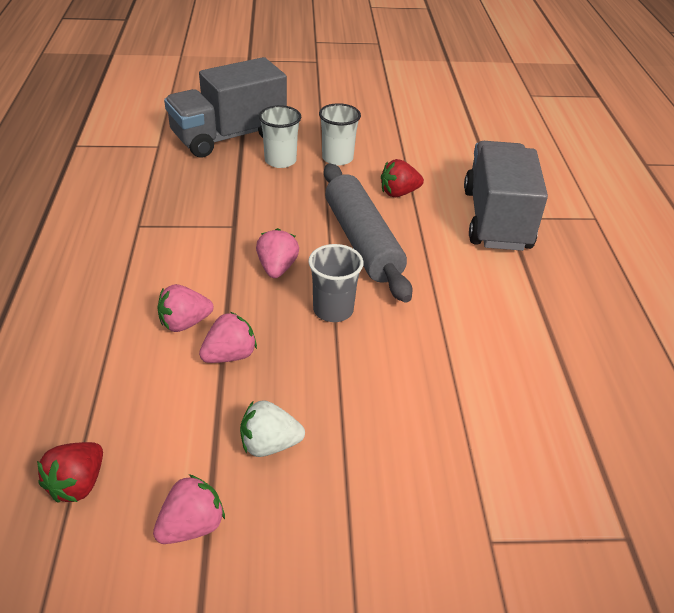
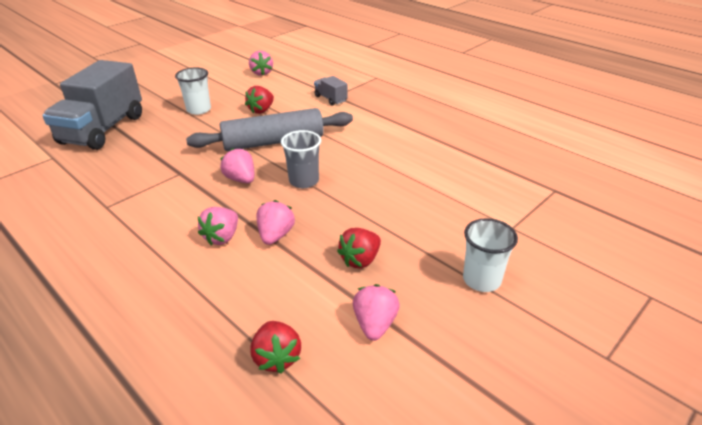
camera: 40 degrees left, 5 degrees down
white strawberry [240,400,305,457] -> red strawberry [337,228,381,269]
white cup [259,105,301,168] -> white cup moved to [463,218,518,292]
grey rolling pin [324,164,412,303] -> grey rolling pin turned 45 degrees counterclockwise [186,108,353,151]
grey truck [464,141,548,251] -> grey truck [314,76,348,106], size x0.43
none -> pink strawberry [249,51,273,76]

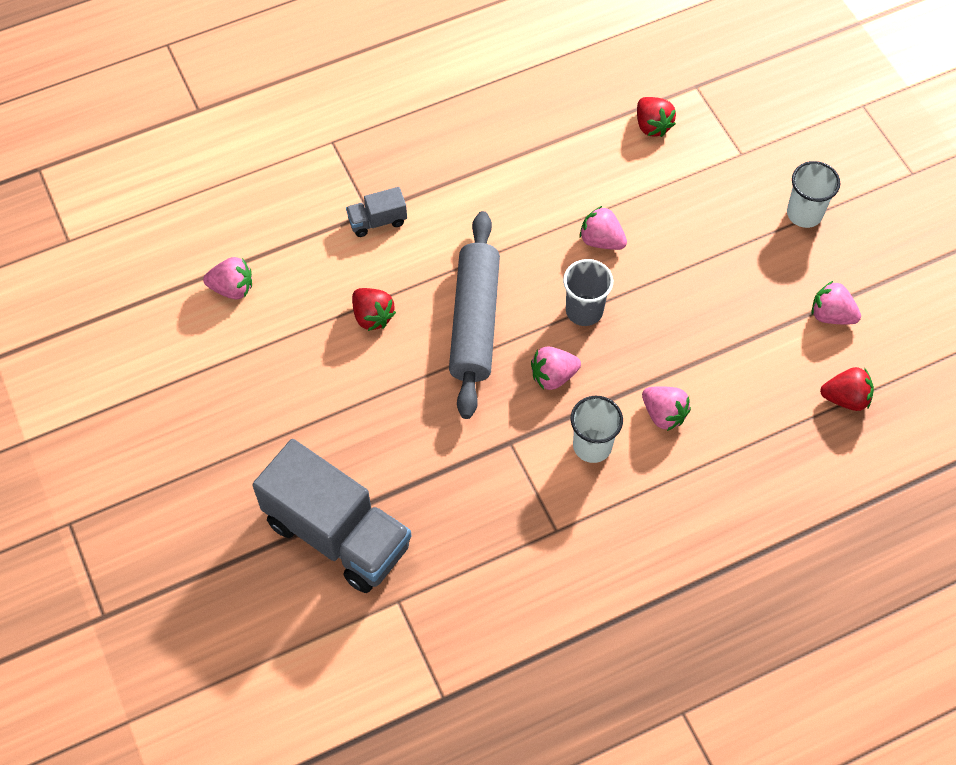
camera: 70 degrees left, 25 degrees up
white cup [175,67,211,115] -> white cup moved to [571,396,623,463]
pink strawberry [256,200,295,245] -> pink strawberry moved to [580,206,627,250]
red strawberry [337,228,381,269] -> red strawberry moved to [637,97,676,137]

